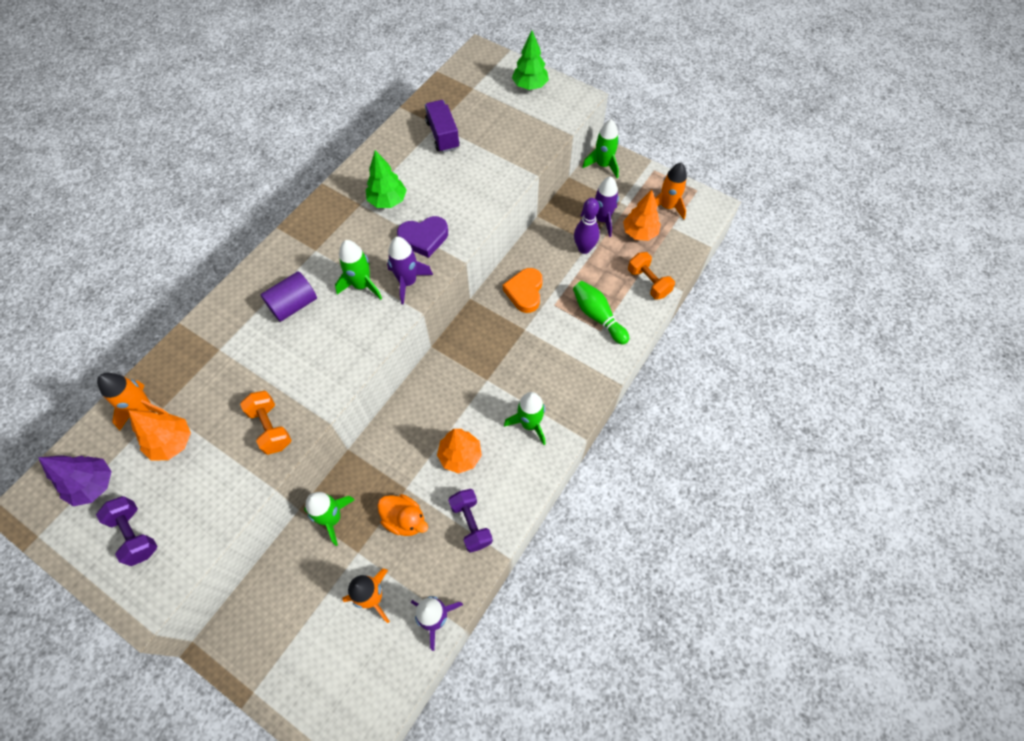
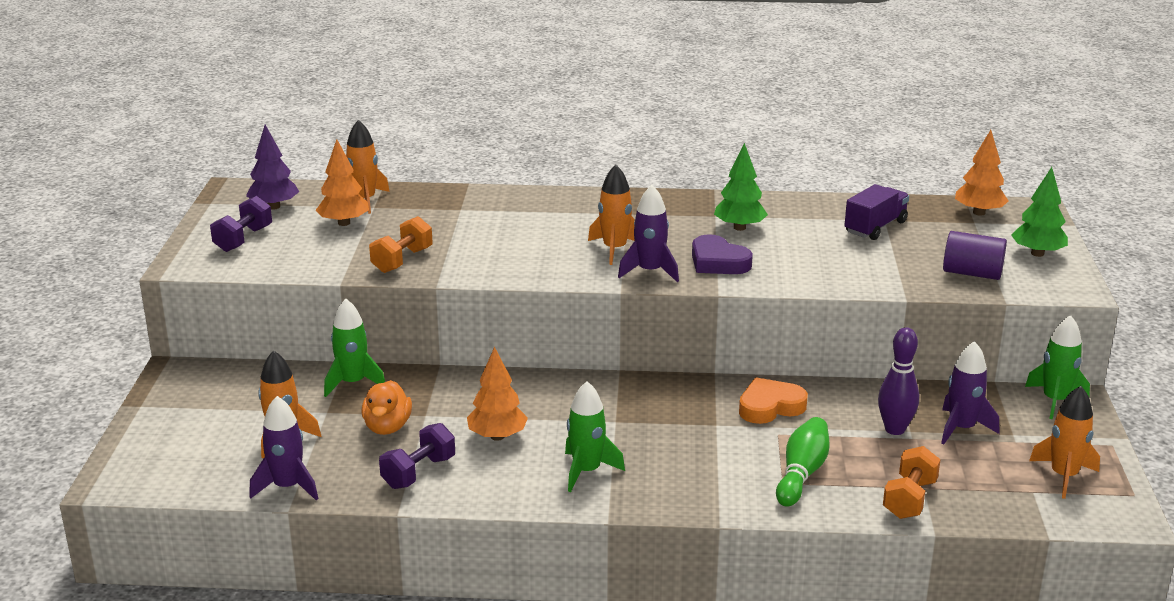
camera: 60 degrees right, 35 degrees down
purple cylinder [261,271,317,322] -> purple cylinder moved to [943,231,1007,280]
green rocket [335,240,382,300] -> orange rocket [588,165,635,265]
orange tree [623,190,661,241] -> orange tree moved to [955,130,1008,216]

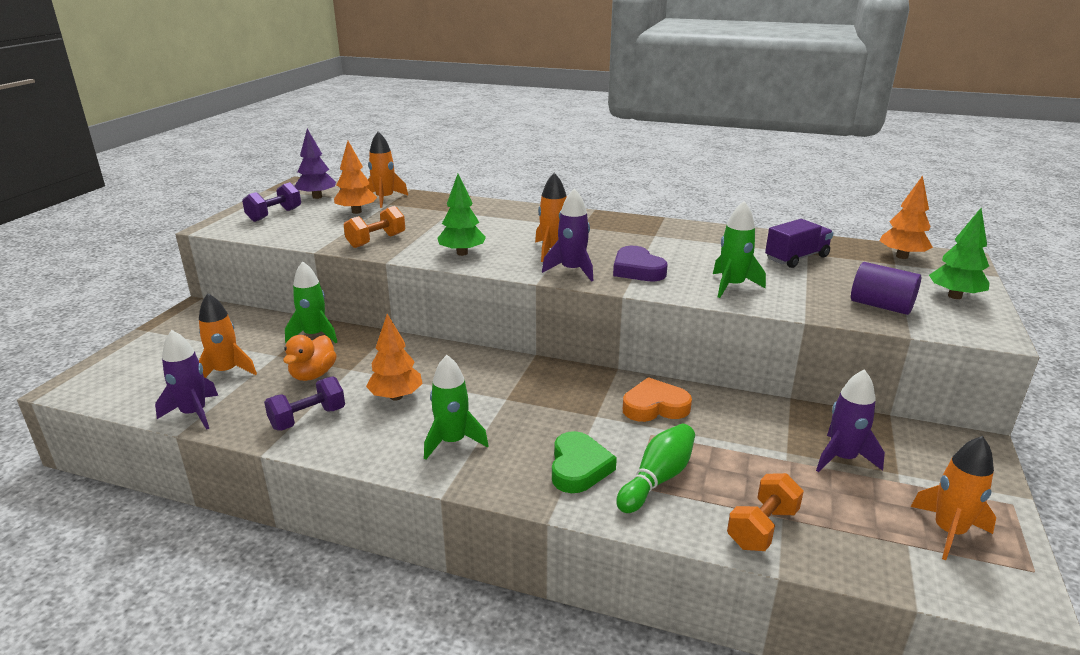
camera: 15 degrees right, 0 degrees up
green tree [714,143,768,231] -> green tree moved to [437,174,486,256]
purple bowling pin [878,327,919,435] -> none
green rocket [1025,315,1090,419] -> green rocket moved to [713,201,766,298]
none -> green heart [552,431,617,493]

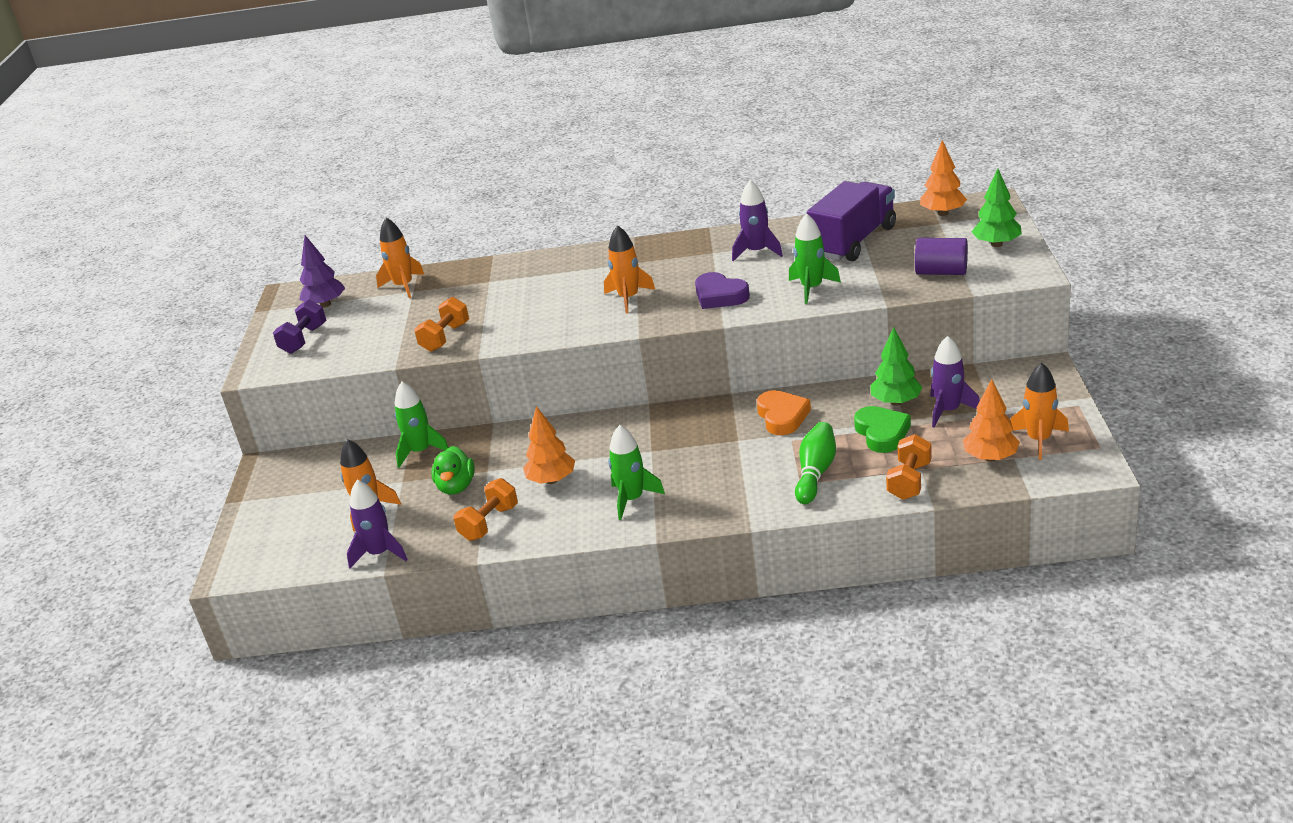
camera: 15 degrees left, 5 degrees up
purple dumbbell [264,376,345,431] -> orange dumbbell [453,478,518,541]
orange duck [283,335,337,381] -> green duck [431,446,475,495]
orange tree [334,141,377,214] -> orange tree moved to [963,379,1020,462]
green tree [437,174,486,256] -> green tree moved to [871,327,923,406]
purple rocket [542,188,593,282] -> purple rocket moved to [732,180,783,261]
green heart [552,431,617,493] -> green heart moved to [854,406,911,453]
orange heart [623,377,692,422] -> orange heart turned 105 degrees clockwise [757,390,811,435]
purple truck [765,219,833,268] -> purple truck [807,181,896,261], size x1.59

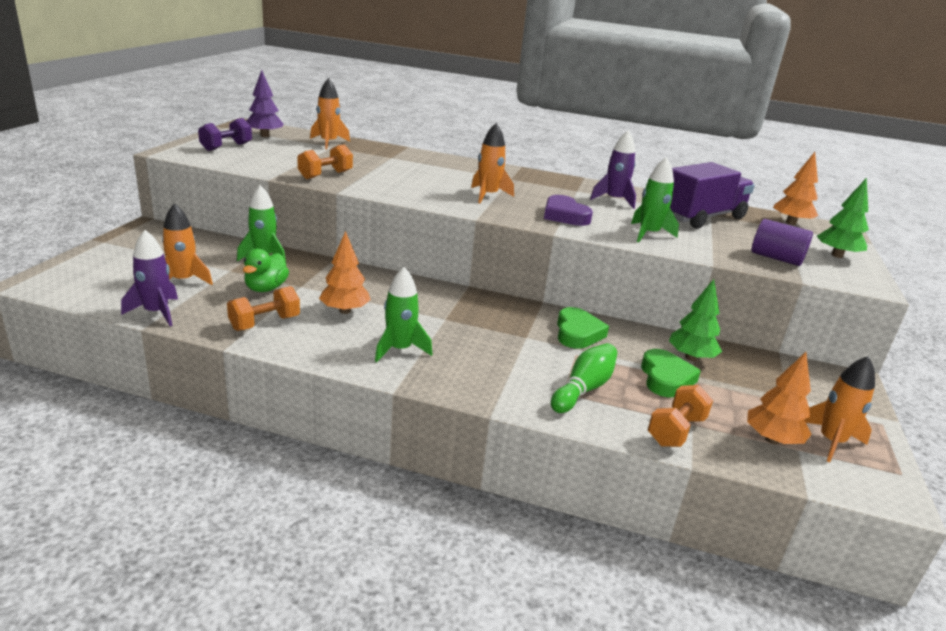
camera: 10 degrees right, 5 degrees down
orange heart [757,390,811,435] -> green heart [557,307,609,349]
purple rocket [930,336,980,428] -> none

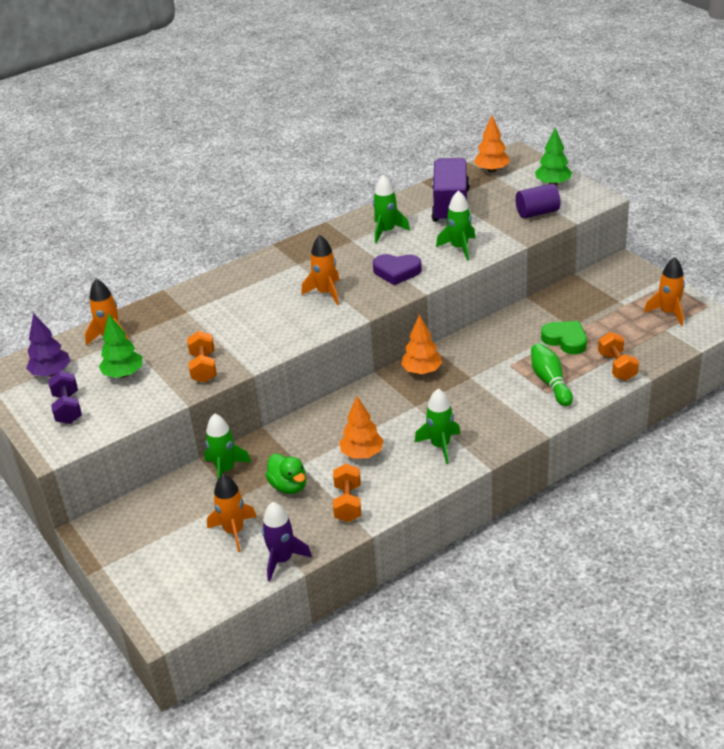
camera: 45 degrees left, 10 degrees up
green heart [557,307,609,349] -> none
purple rocket [590,130,636,209] -> green rocket [373,175,410,243]
green tree [669,279,722,361] -> green tree moved to [99,314,142,378]
orange tree [747,352,812,445] -> orange tree moved to [401,314,443,374]

